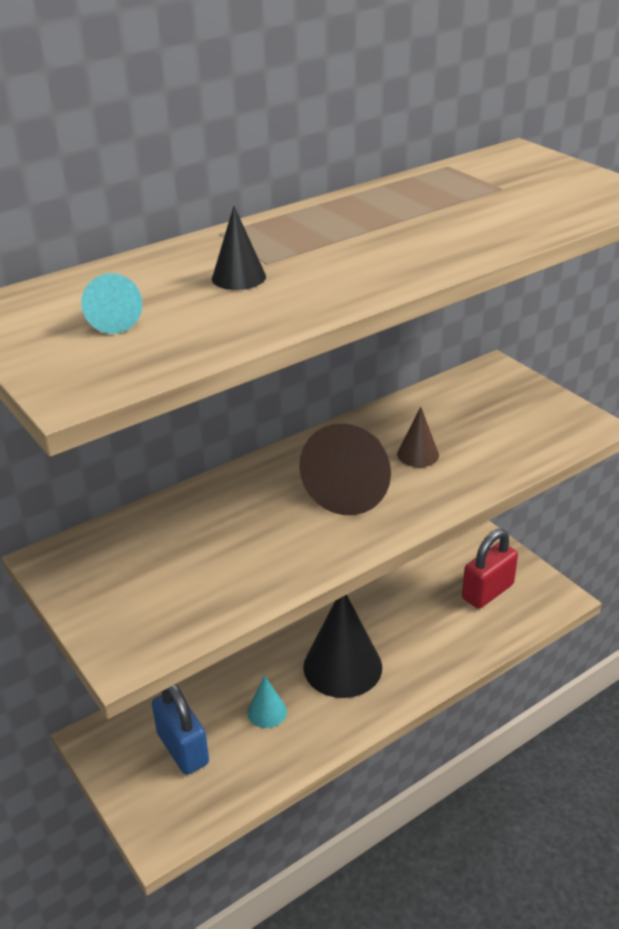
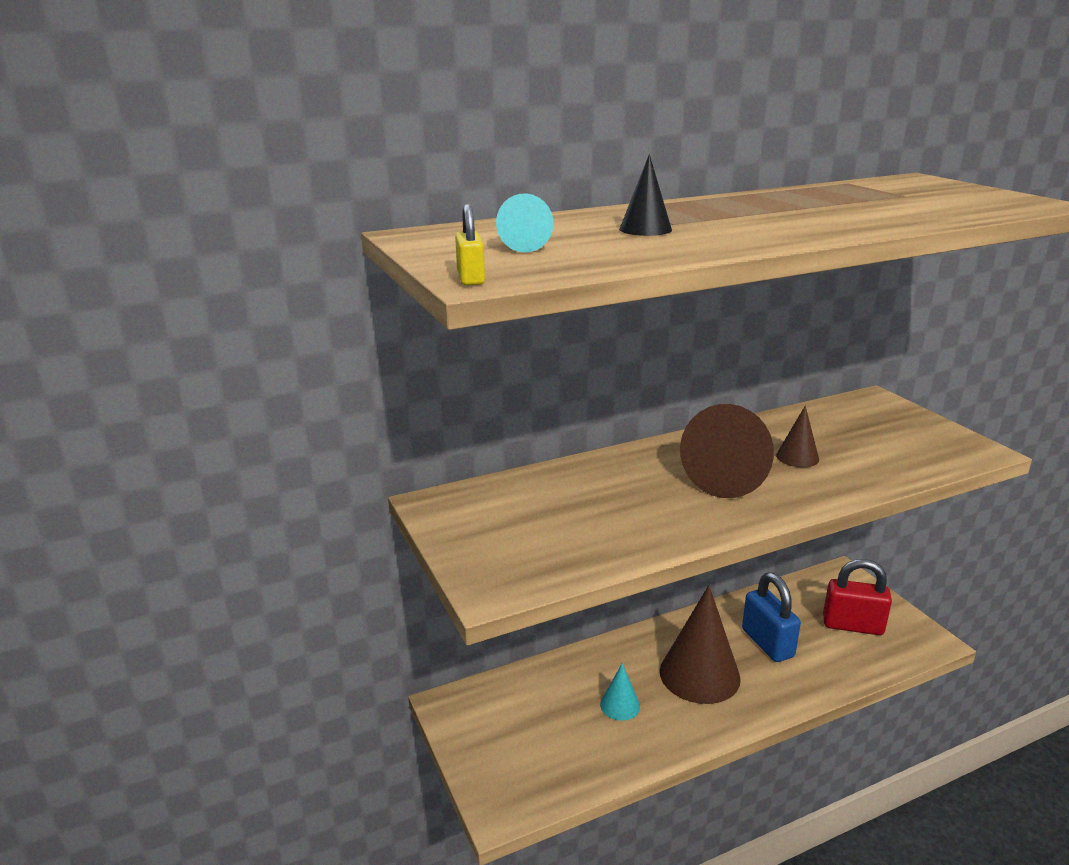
camera: 10 degrees right, 10 degrees down
blue padlock [152,684,209,775] -> blue padlock moved to [742,573,801,662]
black cone [303,595,382,698] -> brown cone [660,585,741,704]
red padlock [462,529,518,609] -> red padlock turned 45 degrees clockwise [823,559,892,635]
none -> yellow padlock [455,204,485,285]

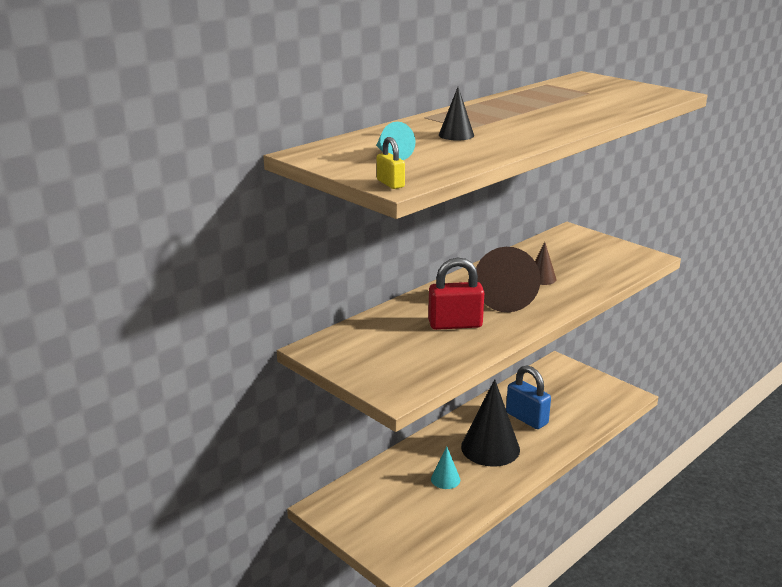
camera: 20 degrees left, 0 degrees up
brown cone [660,585,741,704] -> black cone [461,379,520,467]
red padlock [823,559,892,635] -> red padlock moved to [428,258,484,330]

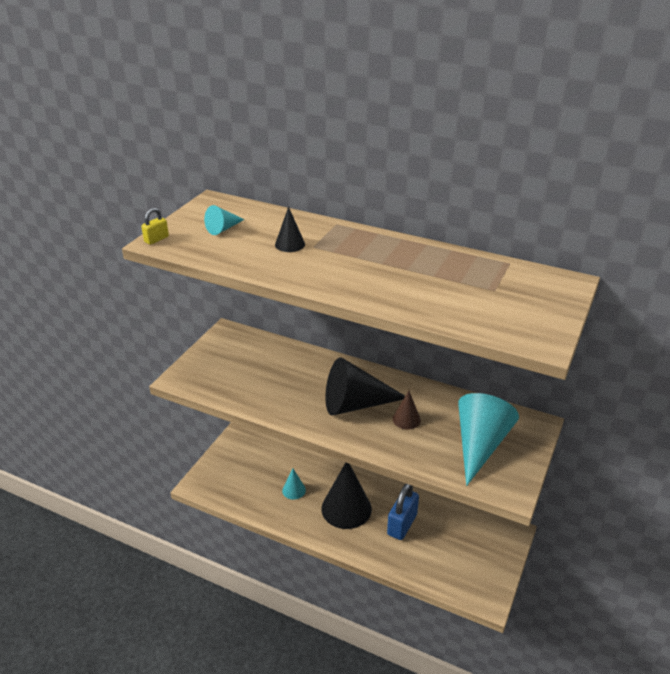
camera: 70 degrees right, 10 degrees up
red padlock [428,258,484,330] -> none
brown cone [476,247,541,312] -> black cone [325,357,405,416]
none -> turquoise cone [458,393,519,486]

